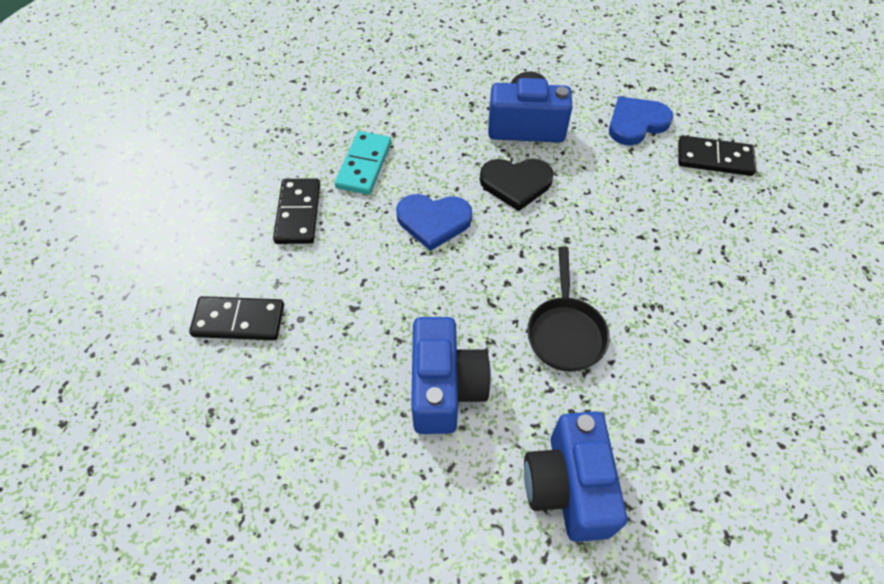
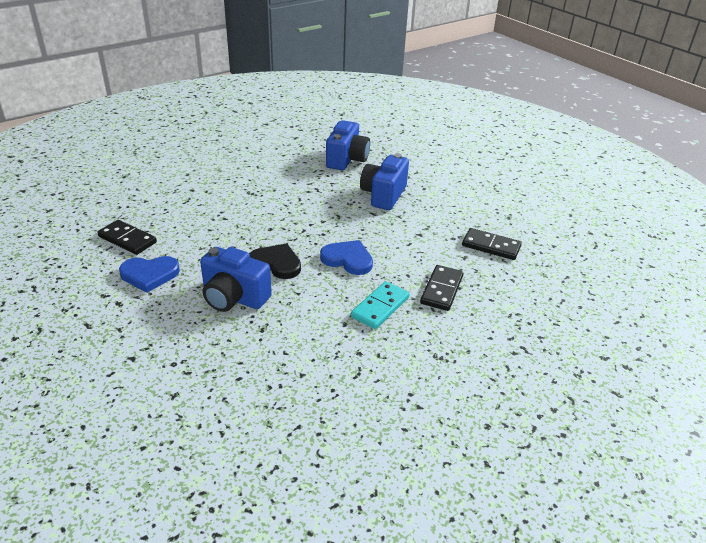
camera: 160 degrees left, 20 degrees down
black pan [527,246,610,372] -> none

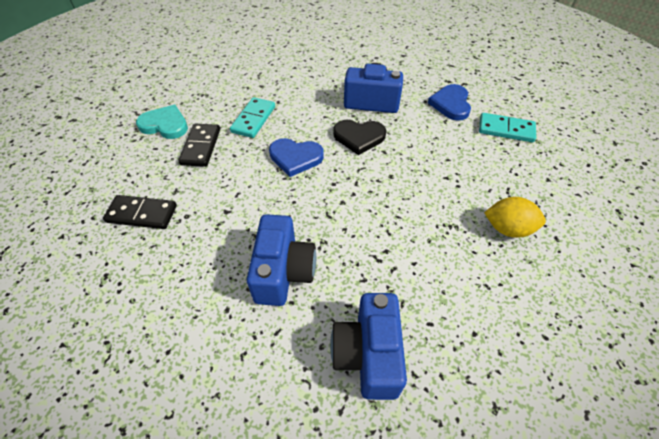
camera: 165 degrees right, 15 degrees up
black domino [97,220,157,255] -> turquoise domino [479,113,536,142]
blue heart [119,256,180,293] -> blue heart turned 60 degrees counterclockwise [428,84,471,121]
none -> turquoise heart [136,105,188,139]
none -> yellow lemon [484,197,546,238]

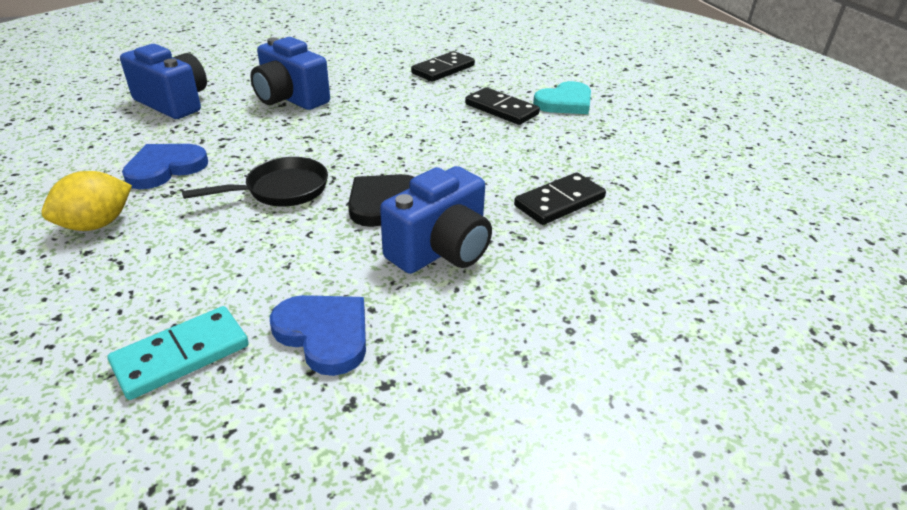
camera: 125 degrees right, 15 degrees down
turquoise domino [230,97,275,138] -> none
blue heart [269,138,324,177] -> blue heart moved to [122,144,208,189]
none -> black pan [182,157,328,206]
none -> black domino [514,173,606,225]

